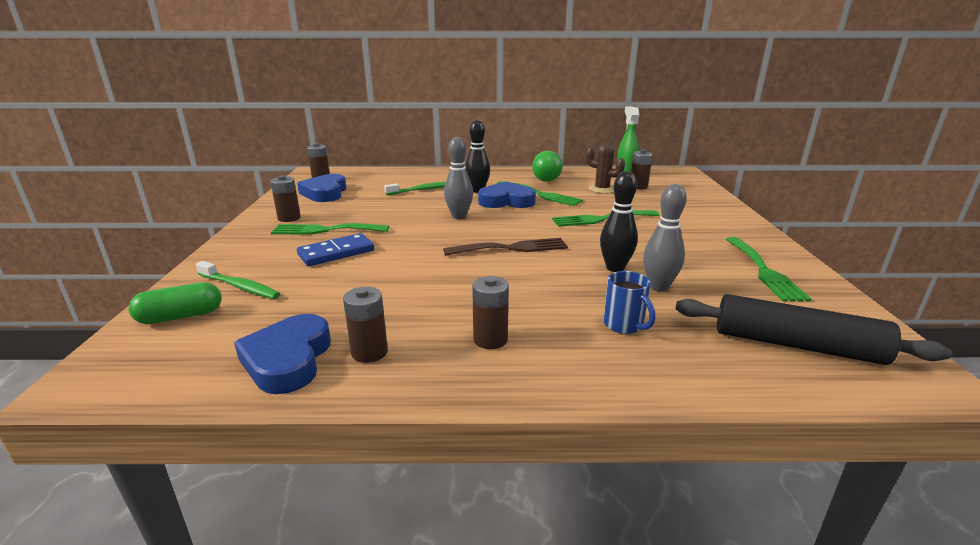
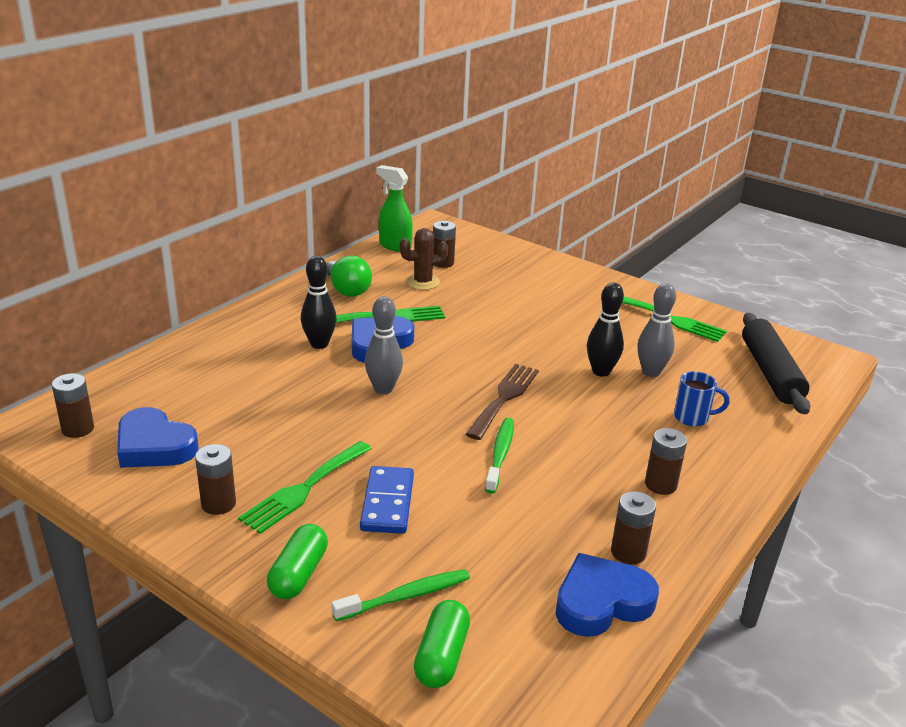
camera: 55 degrees left, 5 degrees up
blue heart [234,314,331,394] -> blue heart turned 120 degrees clockwise [555,553,659,637]
green toothbrush [384,182,446,195] -> green toothbrush moved to [485,418,514,494]
green fork [552,210,660,227] -> none
black rolling pin [675,294,952,365] -> black rolling pin turned 60 degrees counterclockwise [742,313,810,414]
none -> green capsule [267,524,328,599]

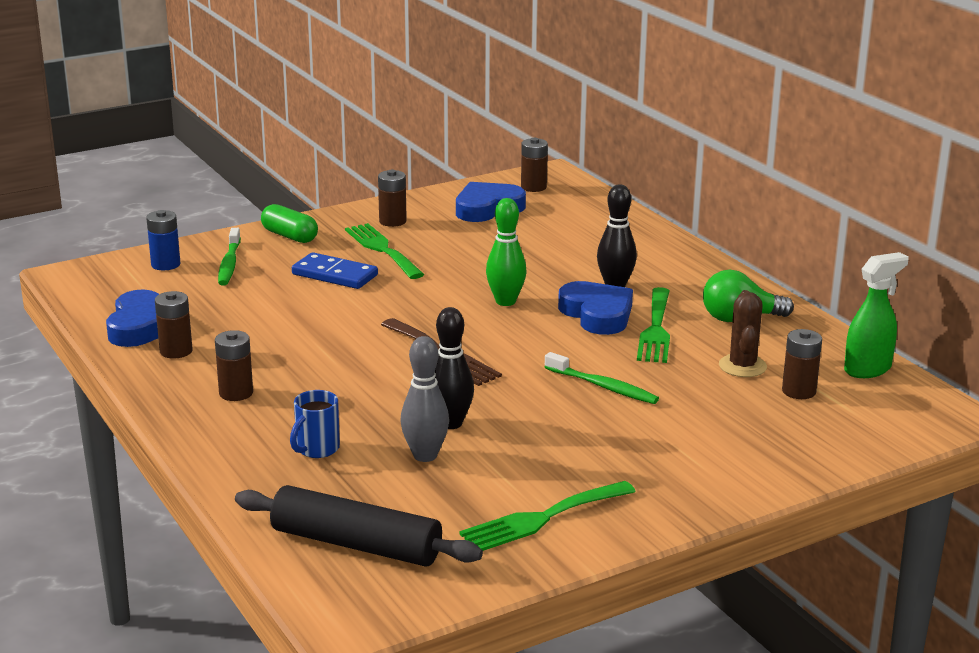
camera: 115 degrees right, 5 degrees down
grey bowling pin [365,296,403,394] -> green bowling pin [486,198,527,306]
green capsule [414,600,470,688] -> blue battery [146,210,180,270]
green toothbrush [485,418,514,494] -> green toothbrush moved to [545,352,659,404]

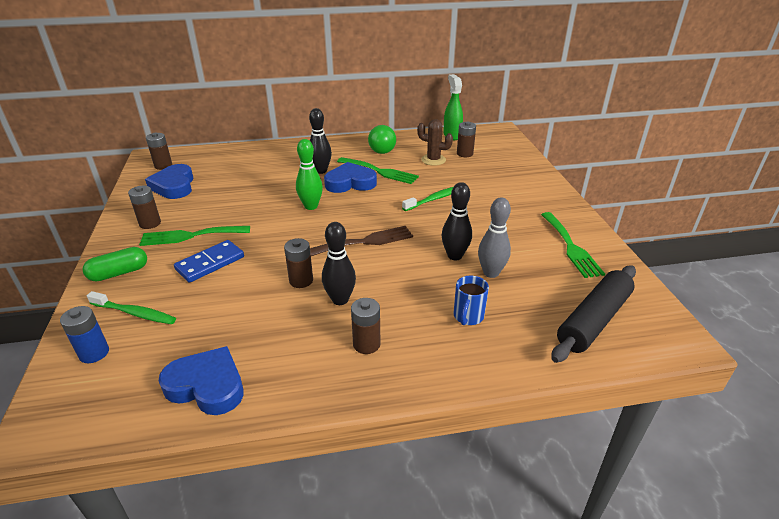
camera: 70 degrees left, 10 degrees up
brown battery [155,291,193,359] -> brown battery moved to [284,238,313,288]
blue mug [290,390,340,458] -> blue mug turned 60 degrees clockwise [454,276,489,325]
none -> black bowling pin [322,222,356,305]

